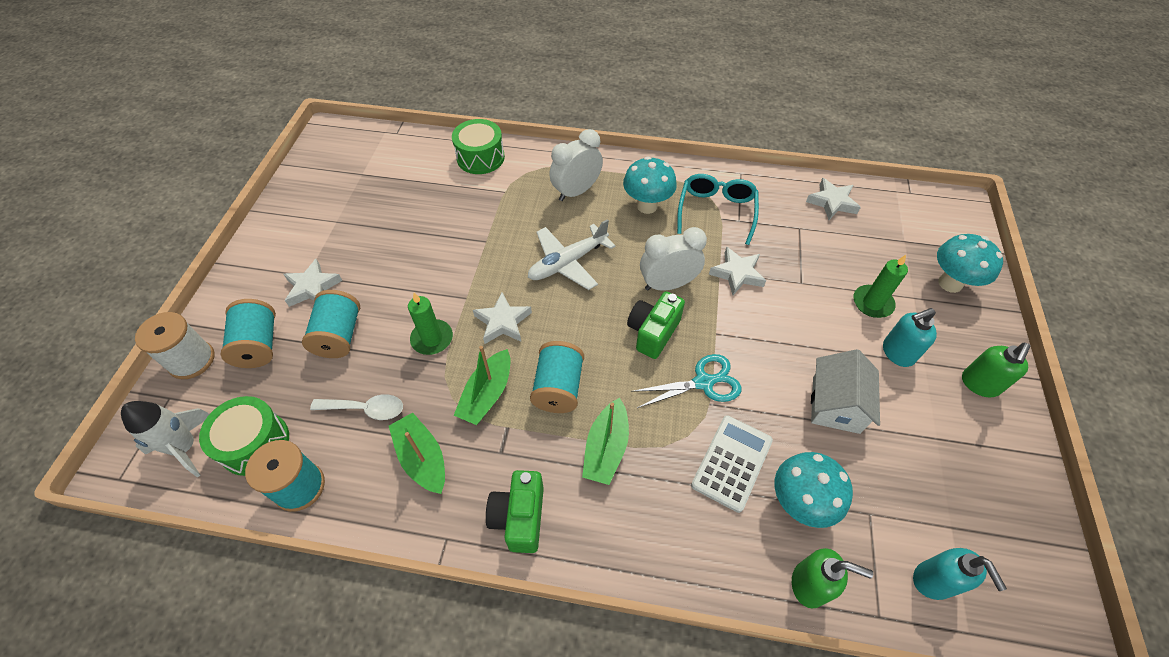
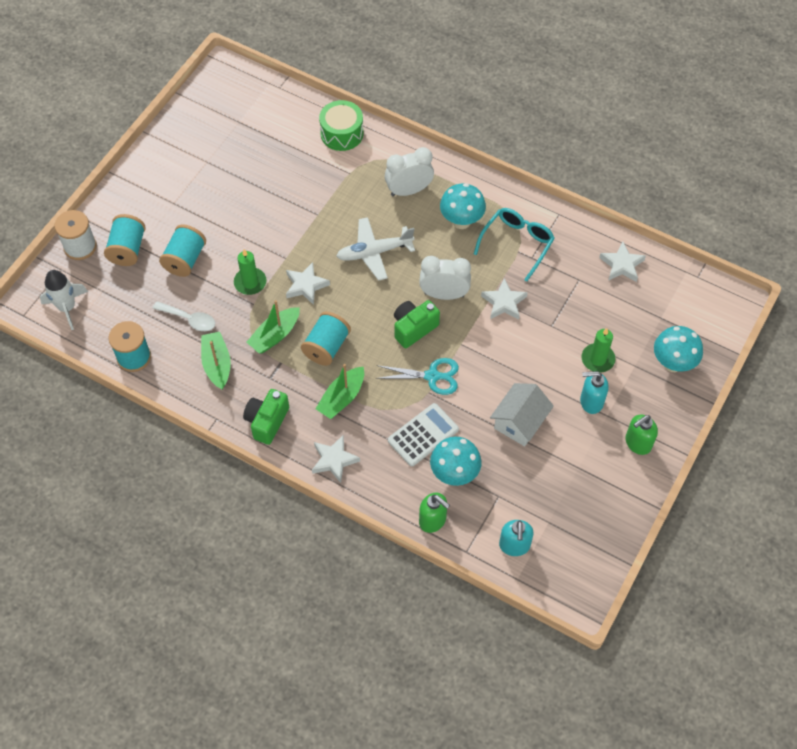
camera: 20 degrees right, 5 degrees up
green drum [199,396,289,476] -> none
white star [284,259,343,307] -> white star moved to [312,435,360,483]

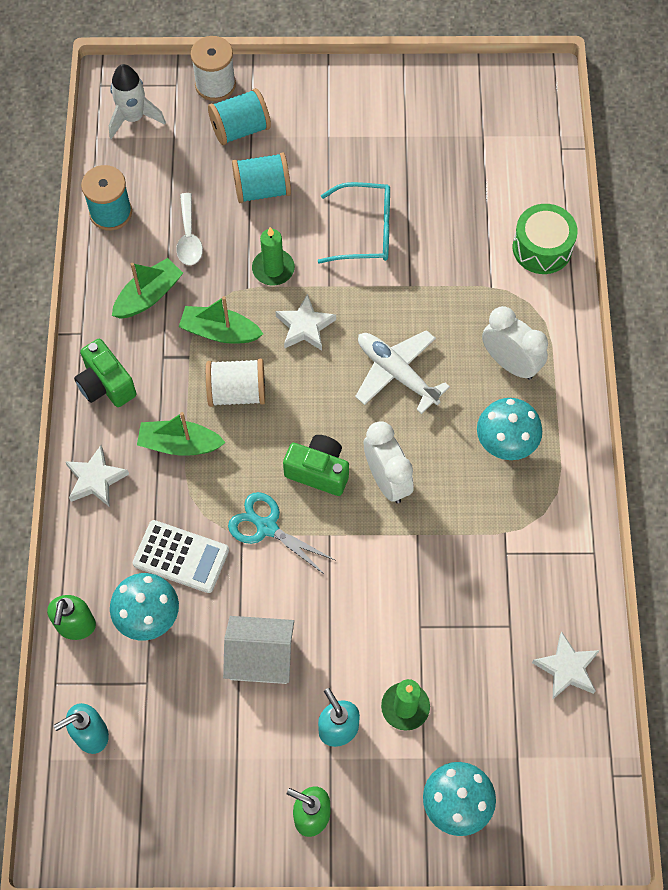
camera: 60 degrees right, 5 degrees up
green camera [243,389,289,445] -> green camera turned 120 degrees counterclockwise [74,339,137,407]
turquoise spool [301,311,351,366] -> white spool [206,359,265,407]
turquoise scissors [375,358,459,395] -> turquoise scissors turned 150 degrees clockwise [228,492,335,575]
turquoise glasses [474,208,555,281] -> turquoise glasses moved to [318,182,390,263]
white star [481,278,528,320] -> none

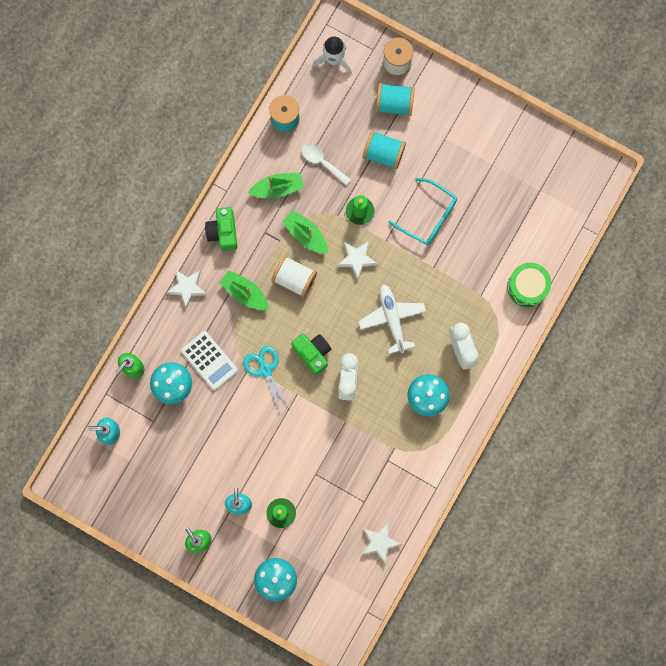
camera: 30 degrees right, 15 degrees up
white spoon [176,193,203,265] -> white spoon turned 105 degrees clockwise [302,143,351,185]
white house [223,616,294,684] -> none

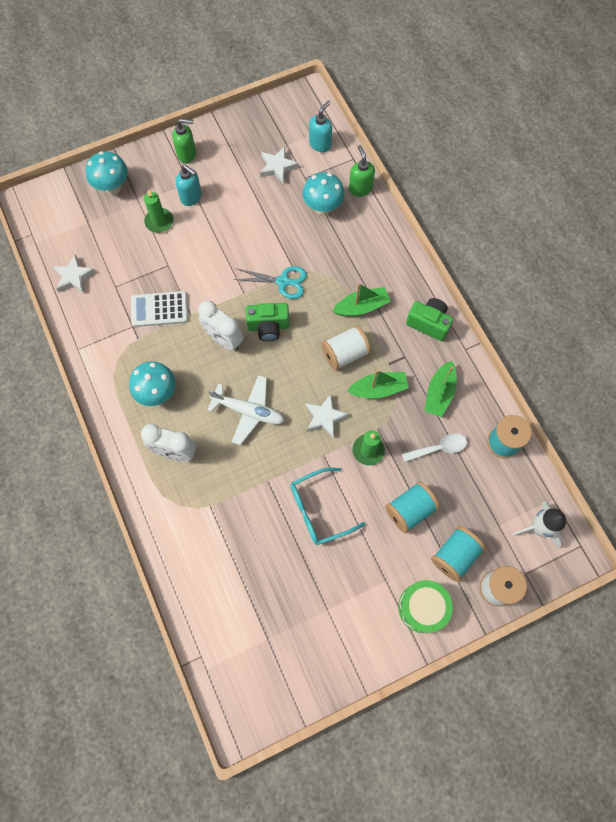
camera: 125 degrees right, 10 degrees down
white star [166,269,207,309] -> white star moved to [260,146,299,184]
white calculator [181,331,238,390] -> white calculator moved to [131,291,188,327]
green drum [507,263,551,307] -> green drum moved to [398,580,453,633]

